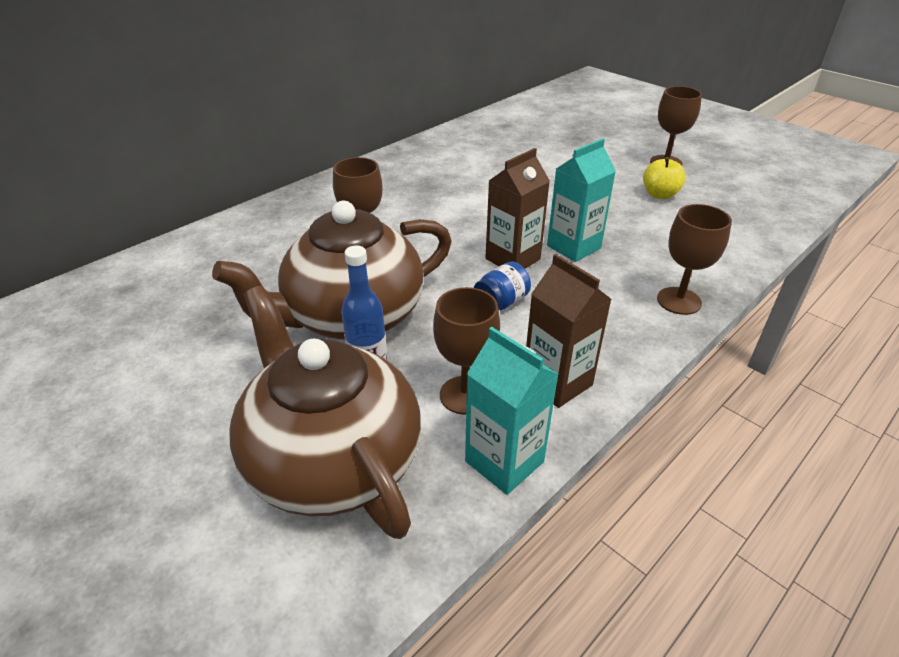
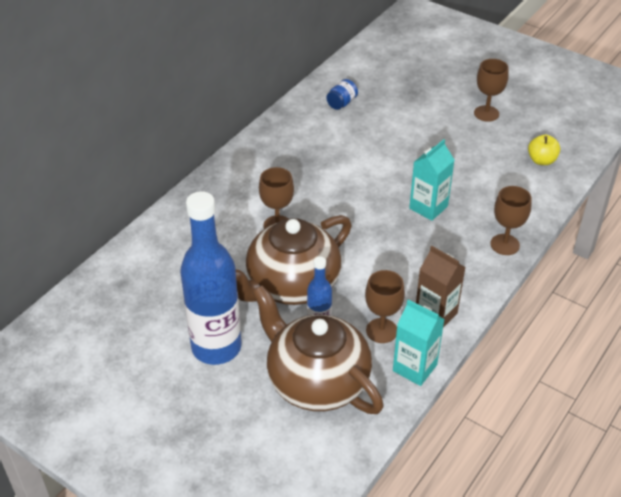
camera: 10 degrees left, 5 degrees up
blue jar [474,262,531,310] -> blue jar moved to [326,79,358,110]
brown carton [486,148,550,269] -> none
yellow apple [643,157,686,199] -> yellow apple moved to [528,135,560,165]
none -> blue bottle [180,191,241,365]

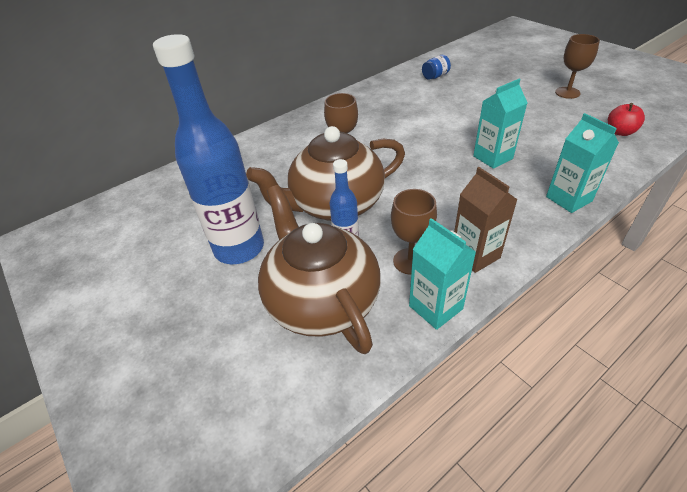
camera: 20 degrees right, 0 degrees up
brown goblet [490,186,532,255] -> turquoise carton [546,113,619,213]
yellow apple [528,135,560,165] -> red apple [608,103,645,136]

